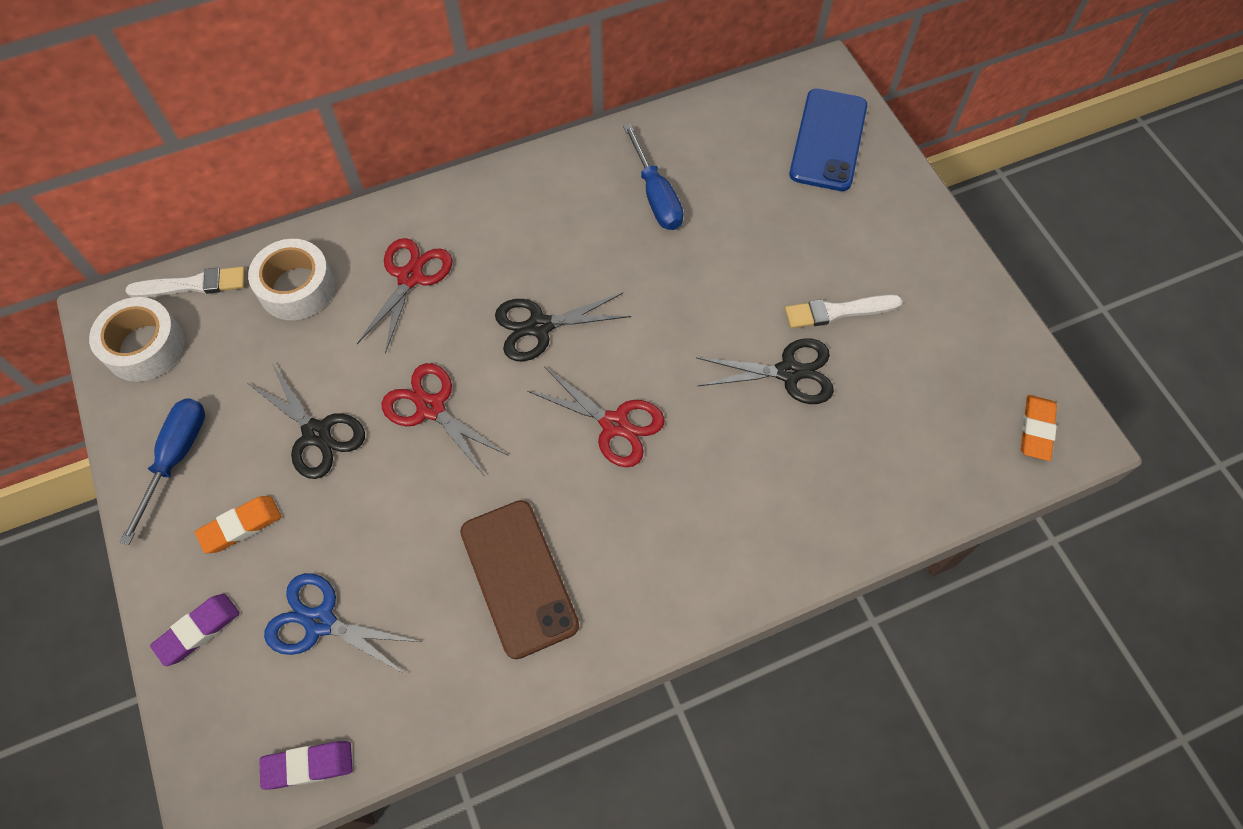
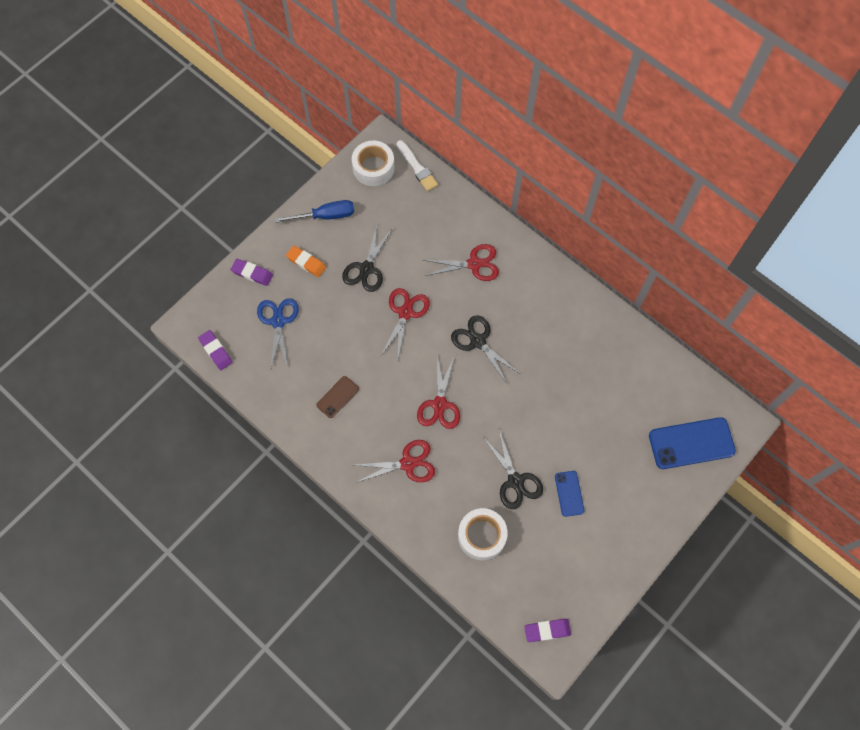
camera: 65 degrees right, 5 degrees up
white tape [248,239,335,320] -> white tape moved to [458,508,508,560]
brown phone [460,500,579,659] -> brown phone [316,376,359,418], size x0.54
blue screwdriver [623,124,683,230] -> none
white brush [785,295,903,329] -> blue phone [555,471,584,517]
orange eraser [1021,395,1057,461] -> purple eraser [524,619,571,642]
none -> red scissors [355,440,435,483]

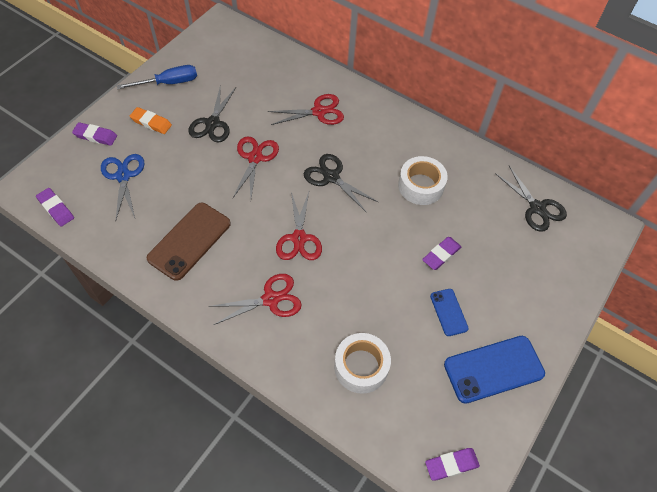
camera: 10 degrees left, 10 degrees down
brown phone [316,376,359,418] -> brown phone [147,203,231,281], size x1.85
white tape [352,140,395,186] -> white tape moved to [398,156,448,205]
white brush [396,140,438,191] -> none
black scissors [483,430,543,509] -> black scissors moved to [495,166,567,232]
blue phone [649,417,736,469] -> blue phone moved to [444,336,545,404]
none -> purple eraser [422,237,462,270]

